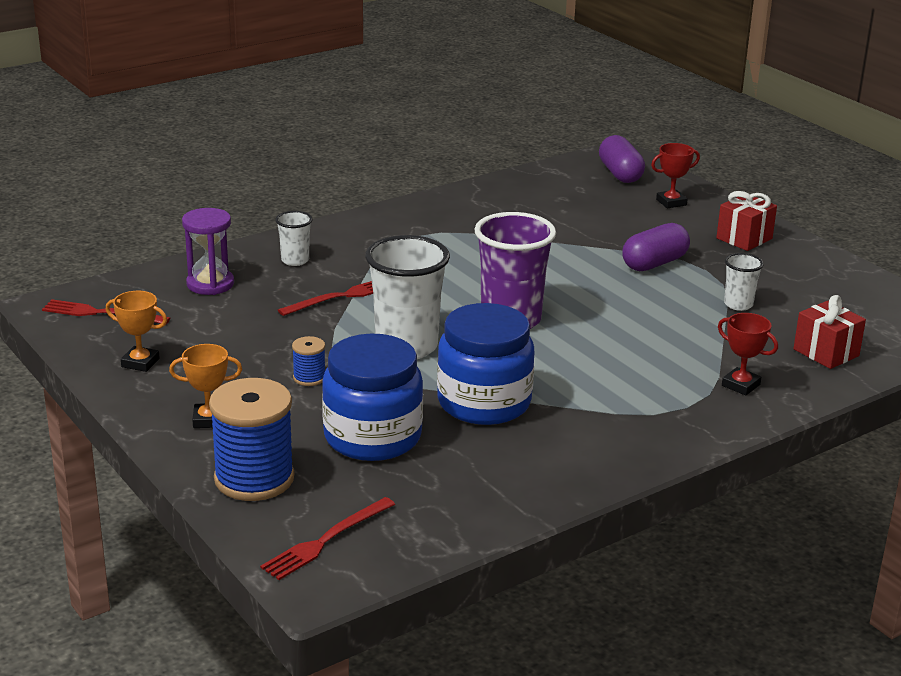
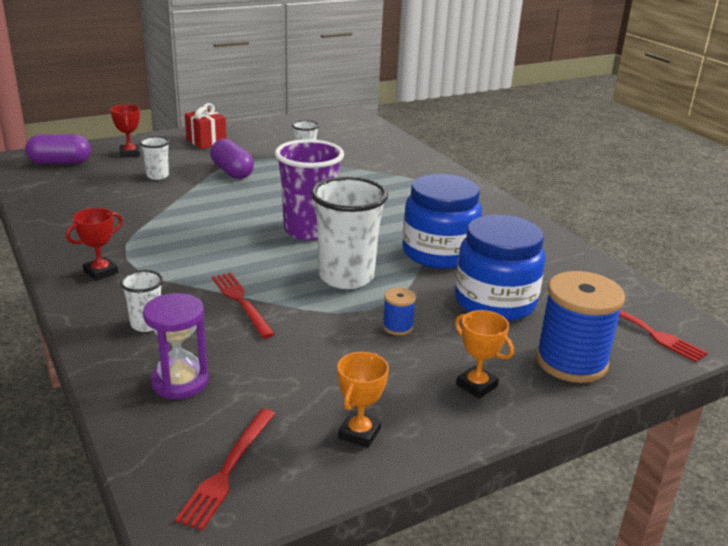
camera: 85 degrees left, 0 degrees up
orange trophy [169,344,242,428] -> orange trophy turned 45 degrees counterclockwise [455,310,514,399]
red trophy [718,313,778,395] -> red trophy moved to [66,208,123,281]
red gift [793,295,866,369] -> none
none -> white cup [140,136,170,180]

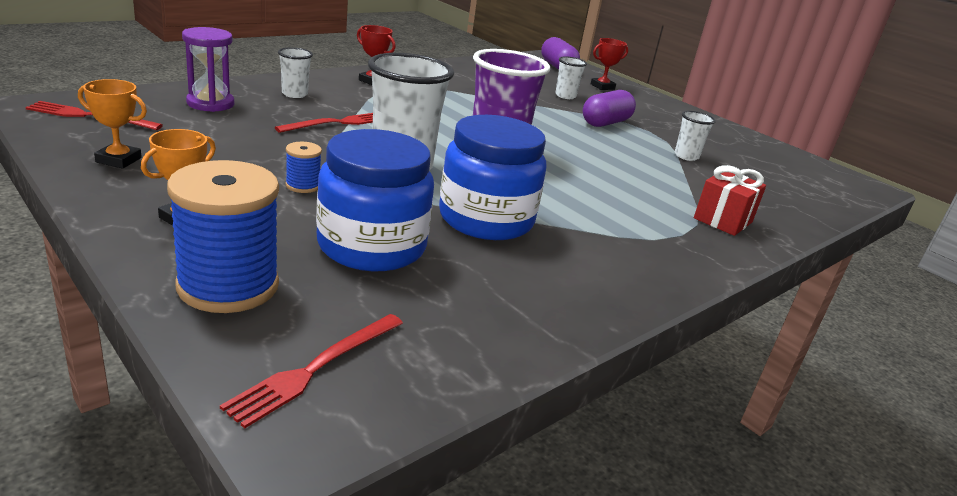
camera: 75 degrees right, 0 degrees up
red gift [185,103,226,149] -> red gift moved to [694,165,766,236]

